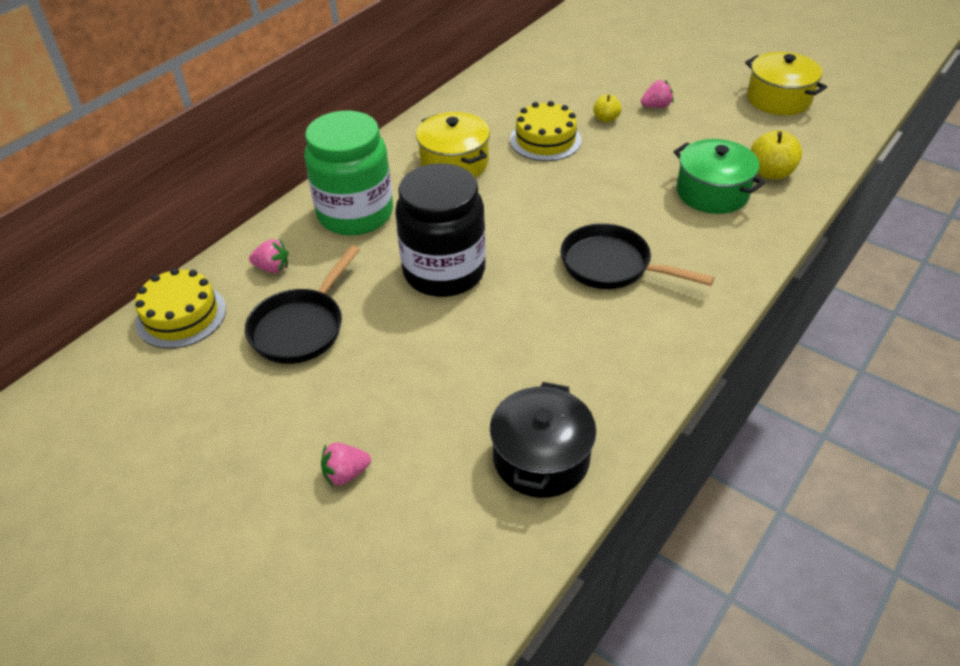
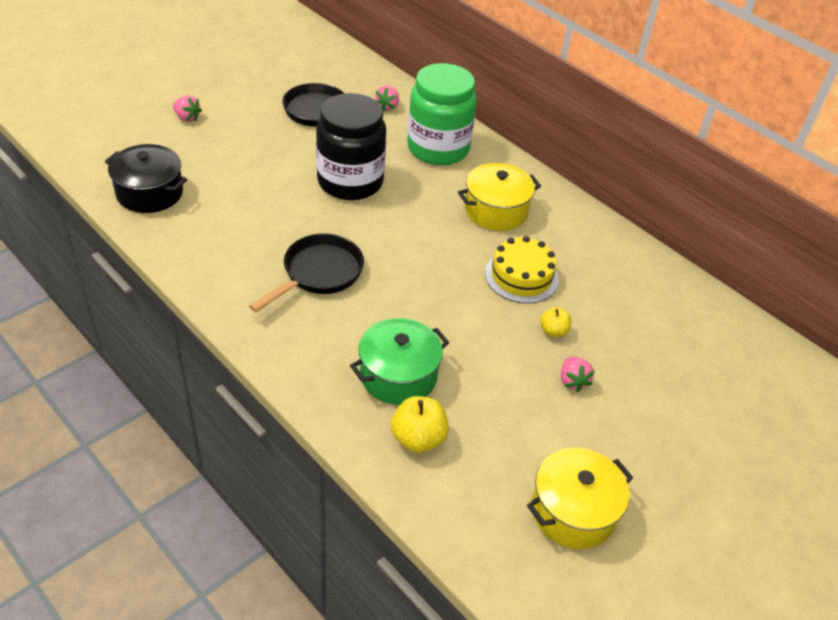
camera: 95 degrees right, 0 degrees up
yellow cake [135,268,226,349] -> none
pink strawberry [321,443,371,487] -> pink strawberry turned 135 degrees clockwise [173,96,202,122]

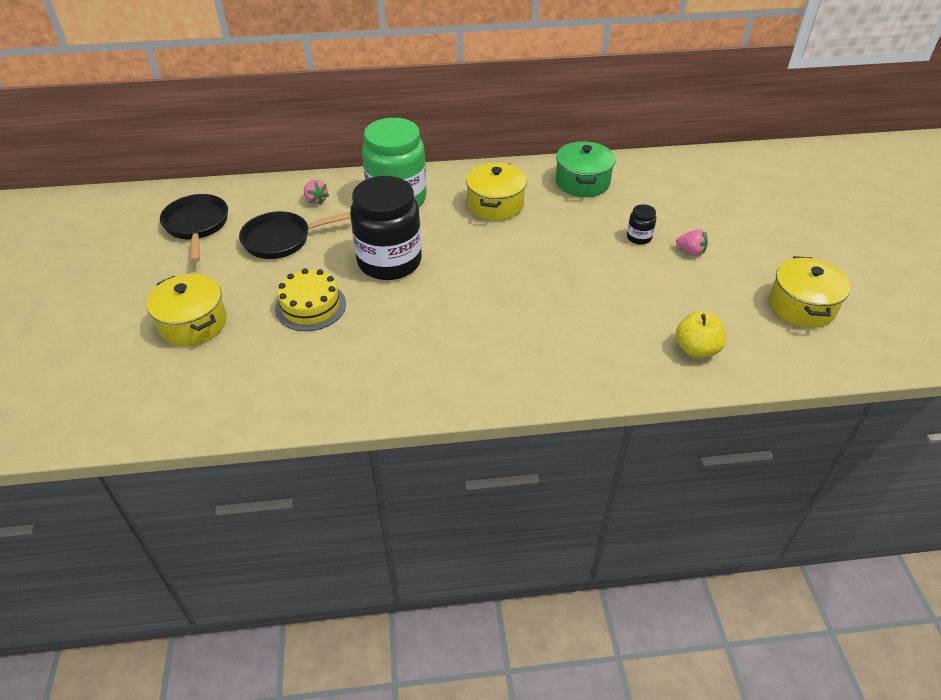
camera: 50 degrees left, 0 degrees up
black pot [105,144,187,213] -> none
pink strawberry [173,96,202,122] -> yellow pot [146,274,227,346]
black pan [249,233,364,312] -> black pan moved to [160,194,228,262]
green pot [350,318,449,405] -> green pot moved to [556,141,616,197]
yellow cake [485,236,559,303] -> yellow cake moved to [275,268,346,331]
yellow apple [540,307,571,337] -> black jar [627,204,656,245]

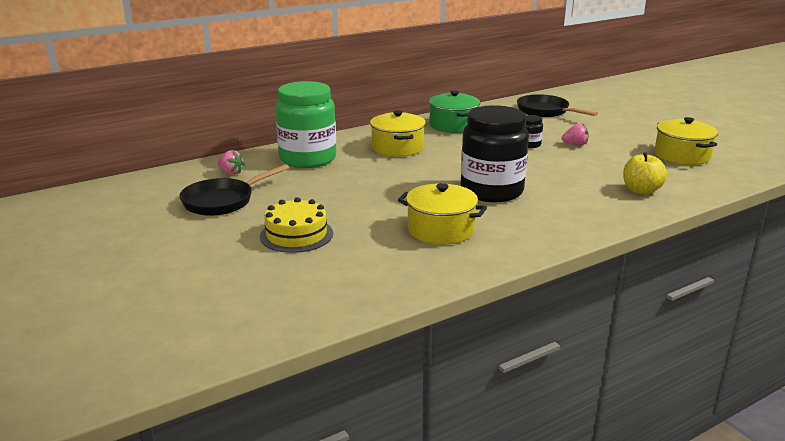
camera: 25 degrees left, 20 degrees down
yellow pot [146,274,227,346] -> yellow pot moved to [398,183,487,245]
black pan [160,194,228,262] -> black pan moved to [517,94,598,117]
black jar [350,176,422,280] -> black jar moved to [461,105,529,202]

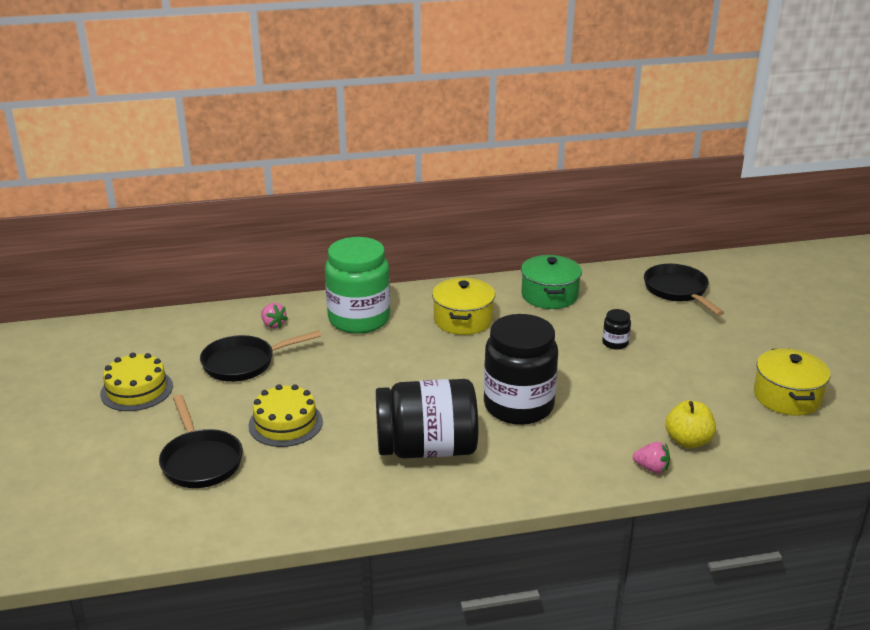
camera: 20 degrees right, 5 degrees up
yellow pot [398,183,487,245] -> black jar [376,379,478,459]
pink strawberry [562,124,588,146] -> pink strawberry moved to [633,442,670,474]
none -> yellow cake [100,353,173,411]
none -> black pan [159,395,243,488]

